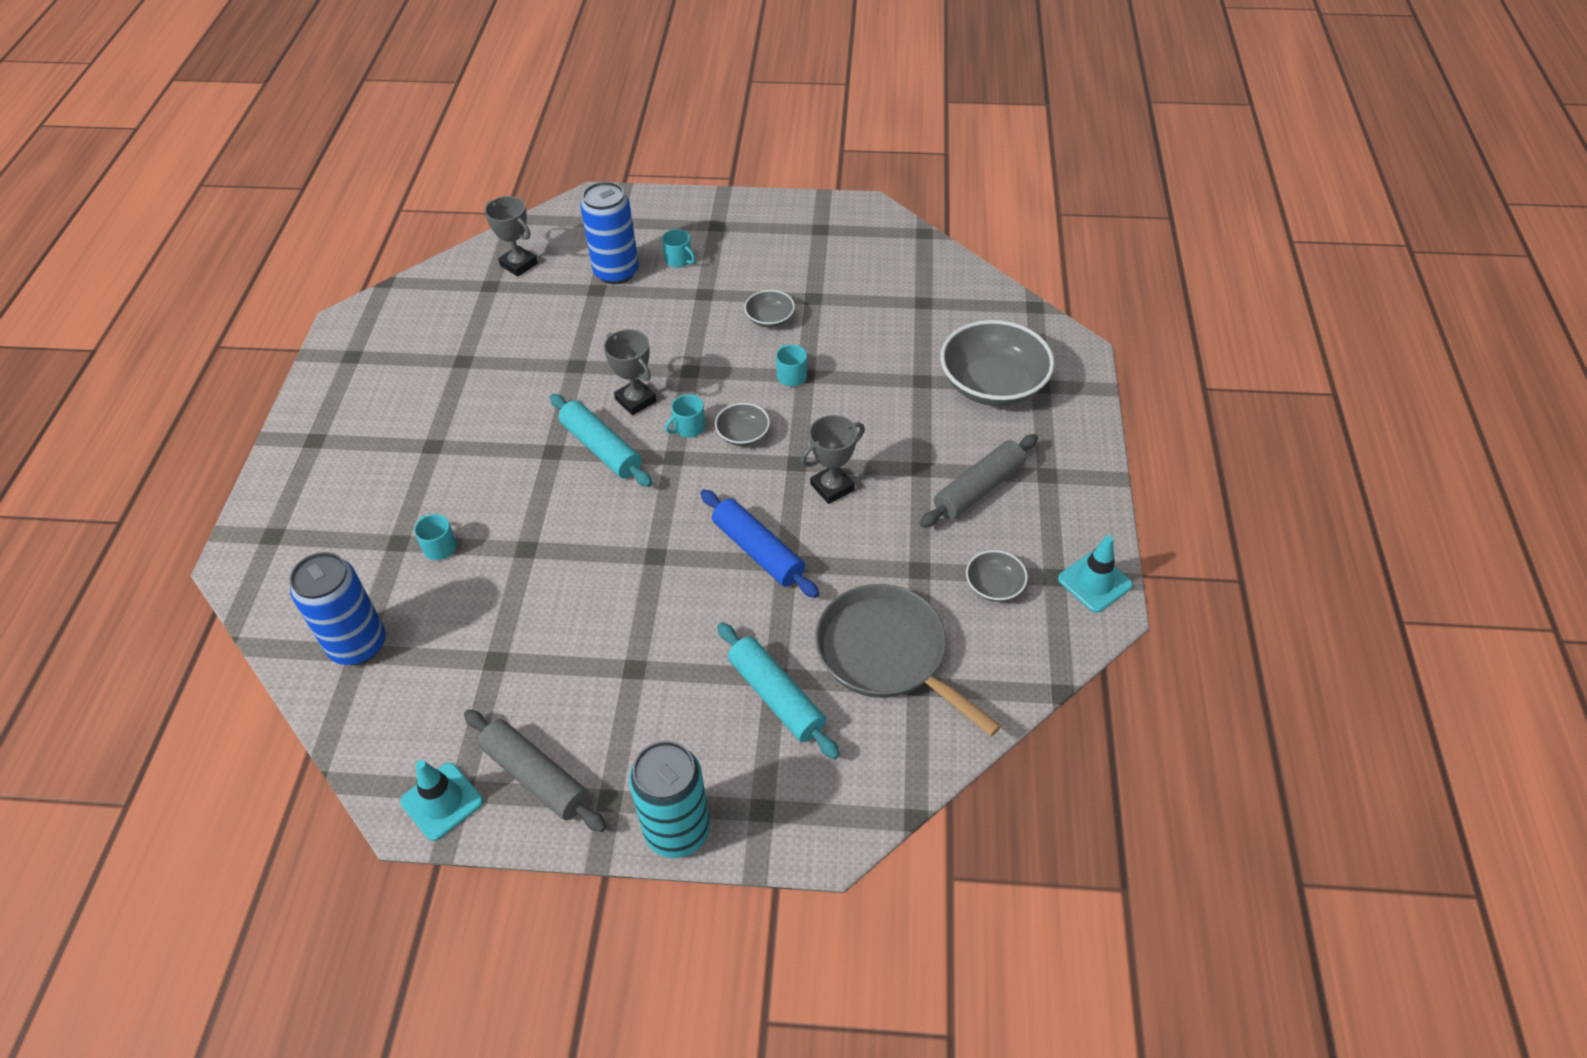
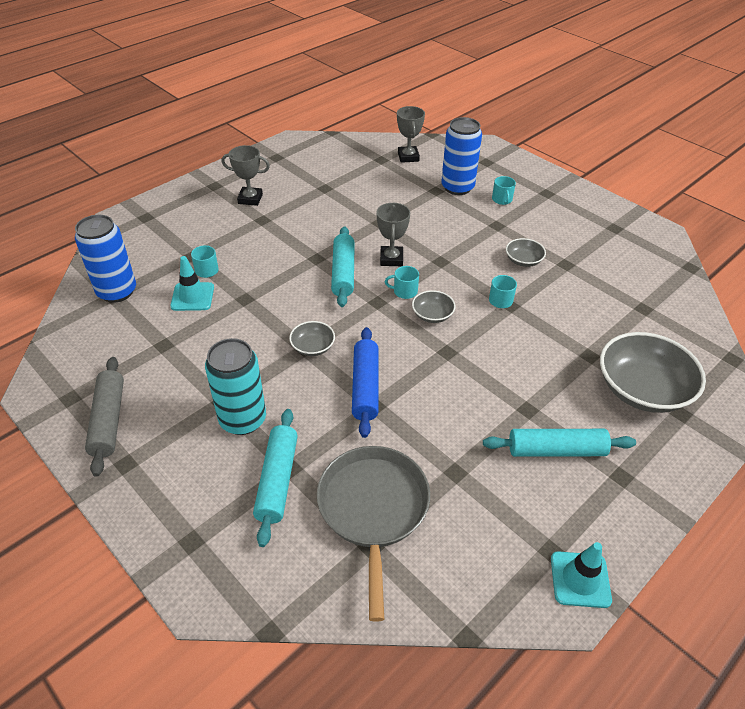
camera: 40 degrees right, 5 degrees down
turquoise traffic cone [400,760,483,841] -> turquoise traffic cone moved to [170,256,214,311]
turquoise can [629,741,710,858] -> turquoise can moved to [205,338,266,435]
grey trophy [801,415,865,504] -> grey trophy moved to [222,145,270,206]
grey rolling pin [920,434,1038,528] -> turquoise rolling pin [483,429,636,457]
grey bowl [966,550,1028,602] -> grey bowl moved to [289,321,335,356]

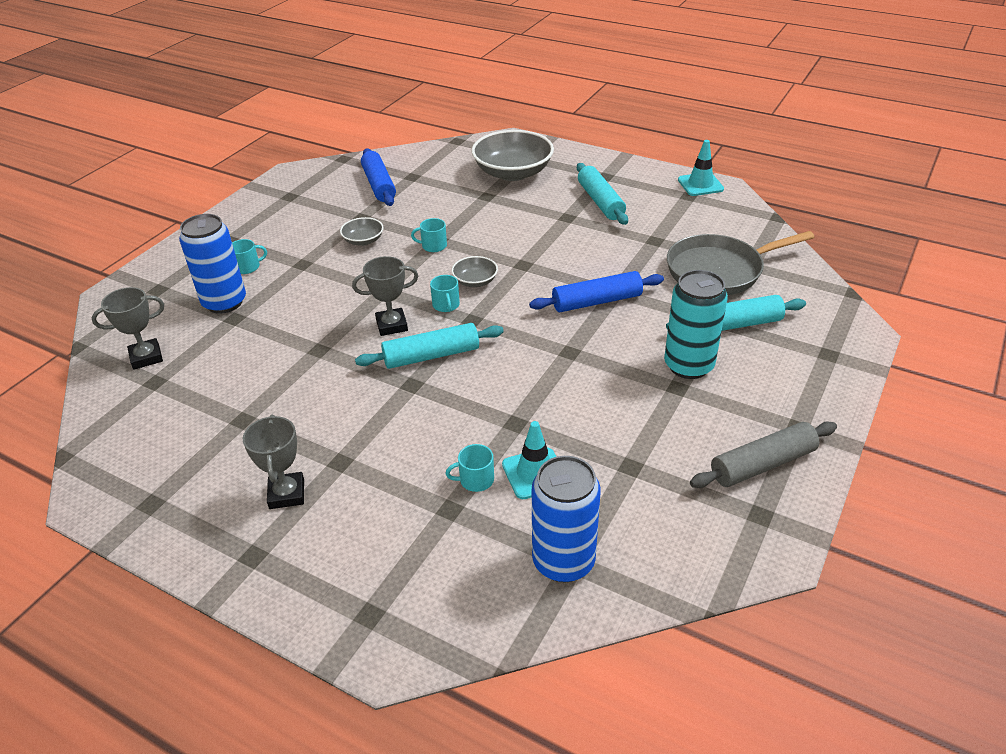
camera: 105 degrees left, 5 degrees down
grey bowl [289,321,335,356] -> none
none -> blue rolling pin [361,148,396,206]

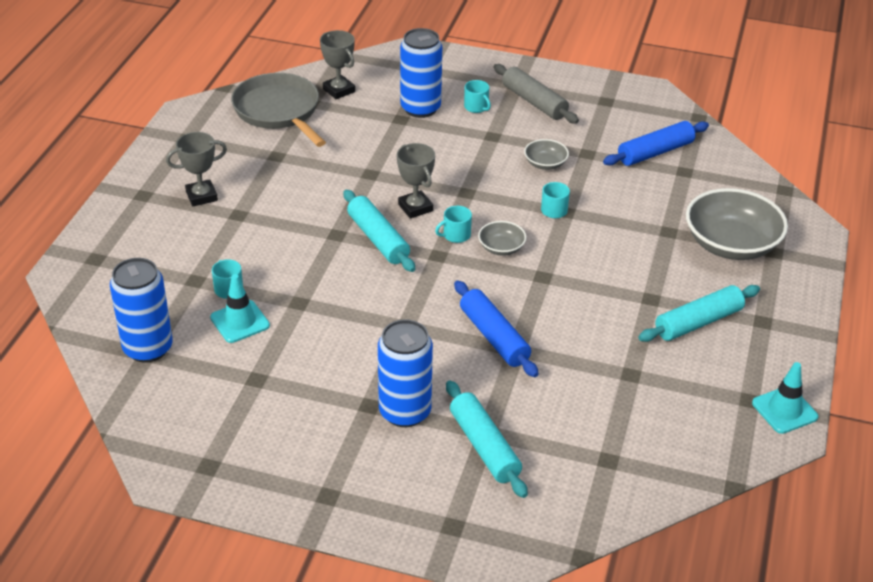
camera: 75 degrees right, 0 degrees up
turquoise can [664,270,728,379] -> blue can [378,320,433,427]
grey pan [667,231,814,295] -> grey pan moved to [231,73,326,147]
grey rolling pin [690,421,837,488] -> grey rolling pin moved to [494,64,579,123]

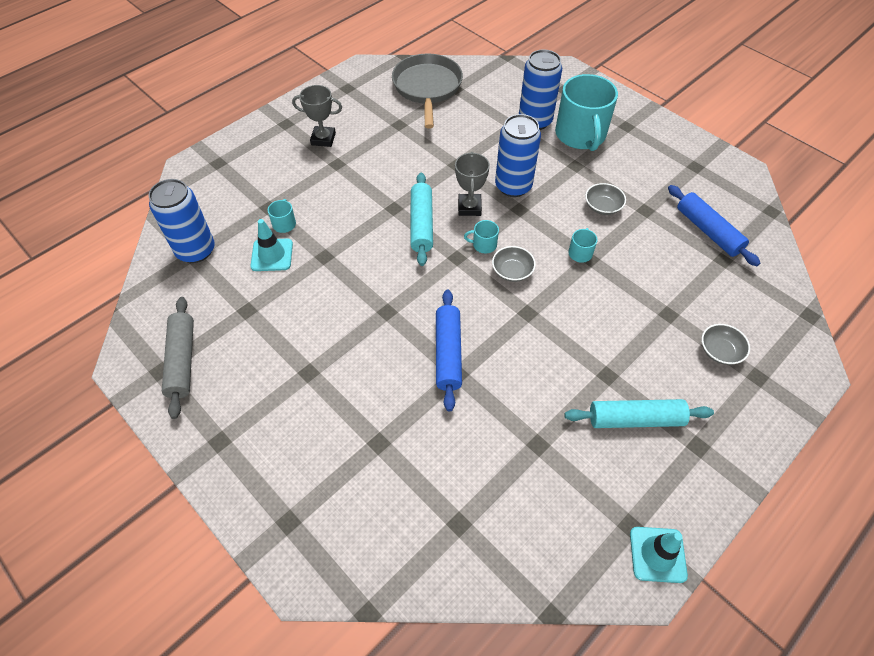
camera: 30 degrees right, 15 degrees up
grey trophy [320,30,355,99] -> none
blue can [378,320,433,427] -> blue can moved to [495,114,541,197]
turquoise rolling pin [446,380,528,498] -> none
turquoise mug [464,80,491,113] -> turquoise mug [555,74,618,151], size x2.42
grey rolling pin [494,64,579,123] -> grey rolling pin moved to [162,297,194,419]
blue rolling pin [603,121,709,166] -> blue rolling pin turned 60 degrees clockwise [668,185,760,266]
grey bowl [686,188,788,260] -> grey bowl [702,324,750,365], size x0.48

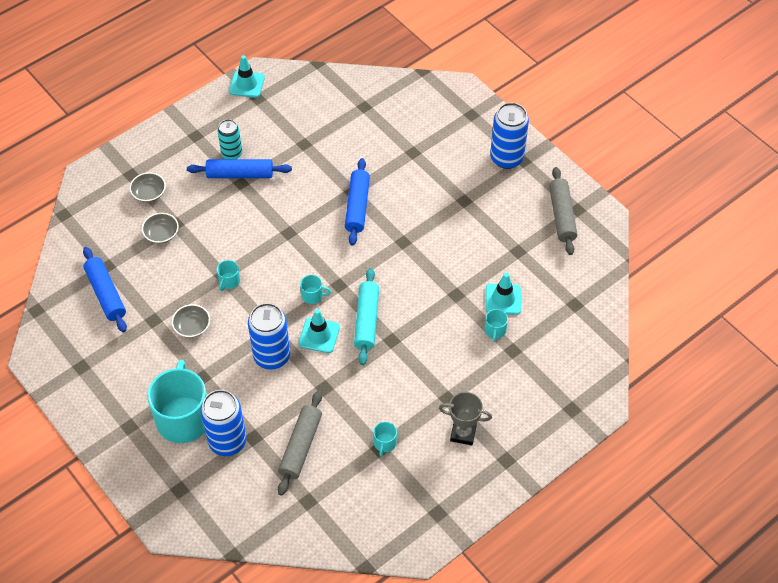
camera: 175 degrees left, 0 degrees up
blue can [149,179,215,263] -> blue can moved to [490,103,529,169]
grey pan [392,53,463,129] -> none
grey trophy [455,152,490,216] -> turquoise traffic cone [299,309,340,353]
grey bowl [492,246,536,282] -> grey bowl moved to [142,213,179,244]
turquoise rolling pin [564,399,714,428] -> turquoise can [217,119,242,159]
none -> blue rolling pin [187,159,292,178]
none -> grey rolling pin [278,391,322,496]
none -> turquoise mug [373,422,397,457]

